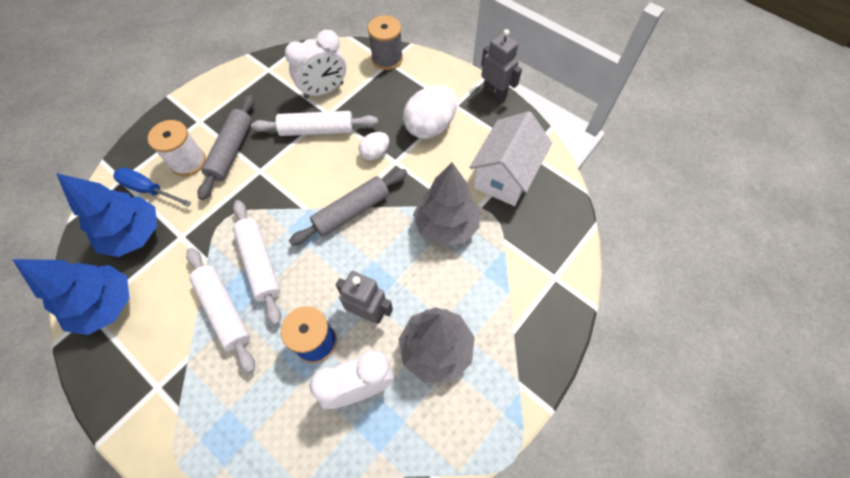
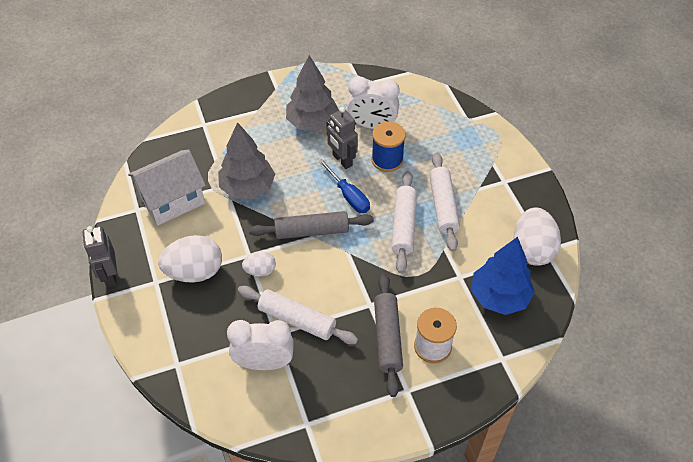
camera: 150 degrees left, 10 degrees down
blue tree [12,259,130,335] -> white egg [513,208,561,266]
blue screwdriver [113,167,192,207] -> blue screwdriver moved to [318,159,370,213]
grey rolling pin [198,95,254,200] -> grey rolling pin turned 45 degrees counterclockwise [374,273,403,397]
grey spool [368,15,403,70] -> none

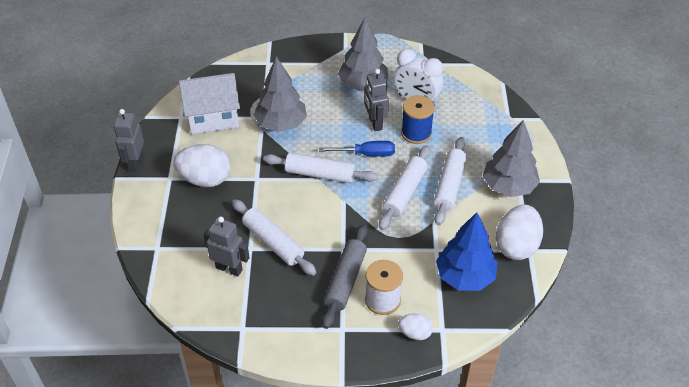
camera: 20 degrees right, 5 degrees down
white clock [227,320,294,370] -> grey robot [204,216,249,277]
white egg [242,252,276,277] -> white egg moved to [398,313,433,340]
grey rolling pin [249,211,374,239] -> white rolling pin [263,152,378,183]
blue screwdriver [318,159,370,213] -> blue screwdriver turned 75 degrees counterclockwise [319,141,395,157]
none -> grey tree [483,120,540,197]

